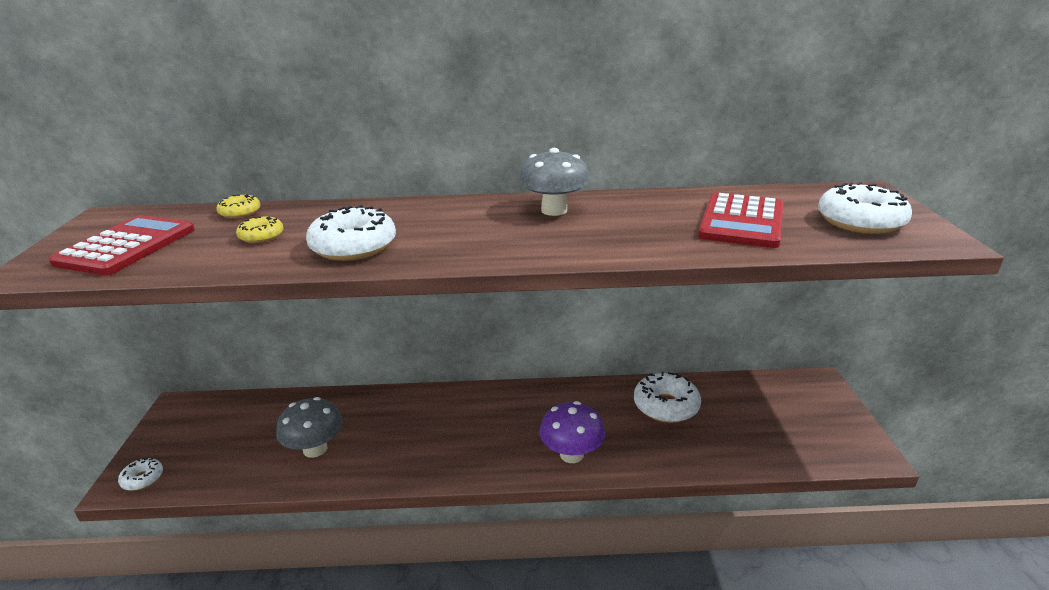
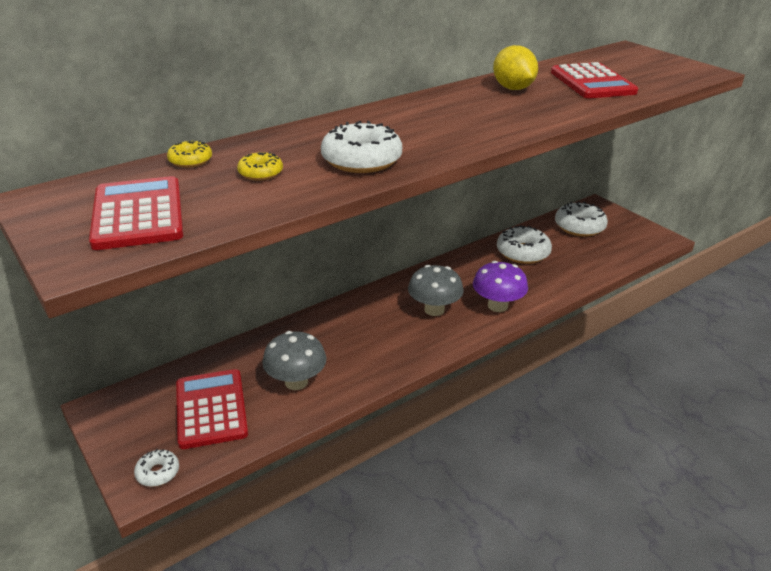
camera: 35 degrees left, 5 degrees up
grey mushroom [519,148,590,216] -> grey mushroom moved to [408,265,464,316]
white donut [818,182,912,234] -> white donut moved to [555,201,608,237]
none -> red calculator [176,369,248,449]
none -> yellow lemon [493,45,538,90]

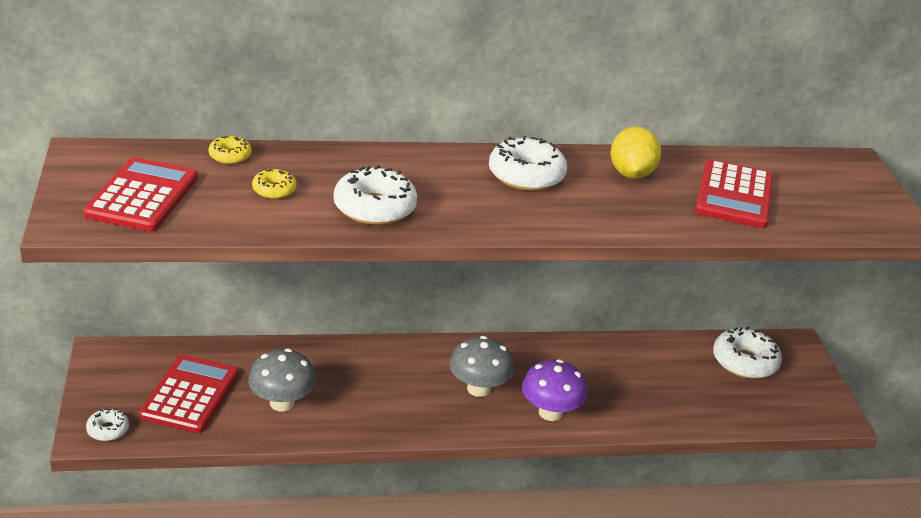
camera: 25 degrees right, 0 degrees up
white donut [497,225,552,264] -> white donut moved to [489,136,567,191]

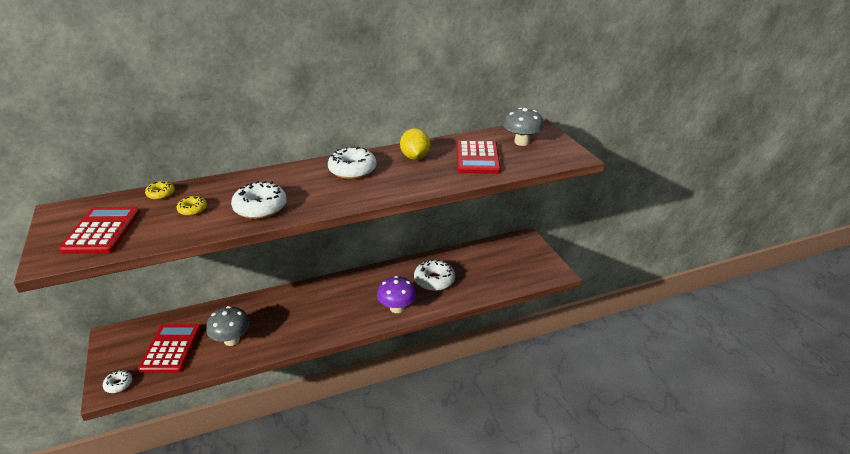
camera: 10 degrees left, 0 degrees up
grey mushroom [449,336,514,397] -> grey mushroom moved to [503,108,544,146]
white donut [713,326,782,379] -> white donut moved to [414,259,455,291]

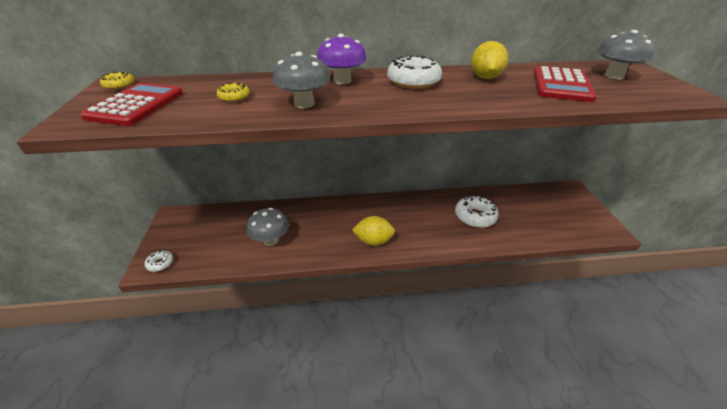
camera: 15 degrees right, 5 degrees up
red calculator [138,324,201,373] -> none
yellow donut [145,181,175,200] -> yellow donut moved to [100,72,134,90]
white donut [231,181,287,219] -> grey mushroom [273,52,330,108]
purple mushroom [377,276,417,313] -> purple mushroom moved to [317,34,367,85]
none -> yellow lemon [352,216,395,246]

